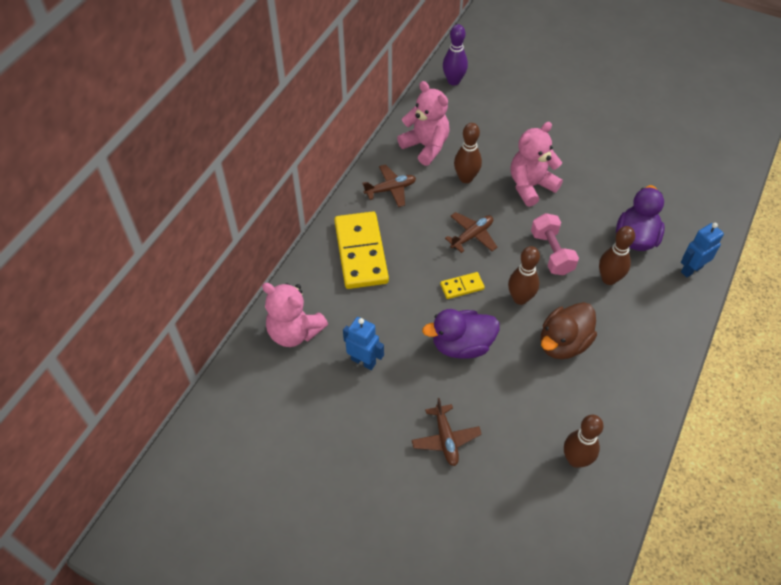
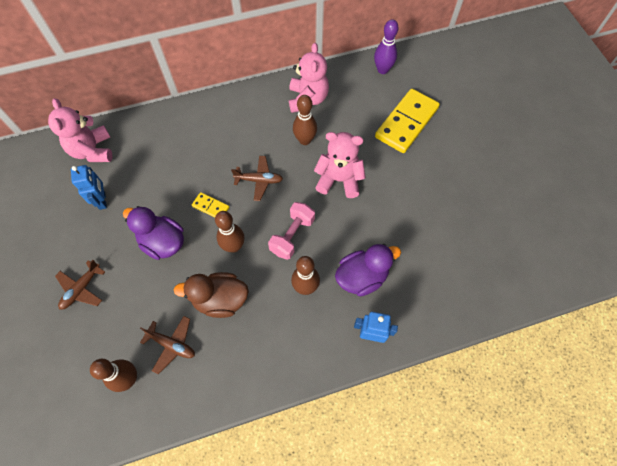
camera: 45 degrees right, 10 degrees up
yellow domino [334,211,389,289] -> yellow domino moved to [375,89,440,153]
brown plane [362,164,416,207] -> brown plane moved to [140,316,195,374]

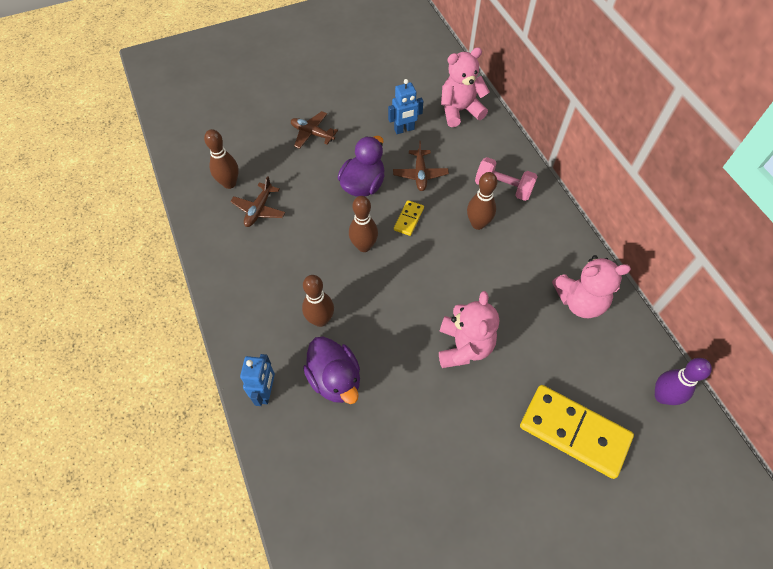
camera: 85 degrees right, 5 degrees down
brown duck [174,272,249,318] -> none
brown plane [231,156,283,201] -> brown plane moved to [393,141,449,191]
pink dumbbell [268,202,315,260] -> pink dumbbell moved to [475,157,538,201]
brown bowling pin [293,95,317,145] -> brown bowling pin moved to [467,172,497,230]

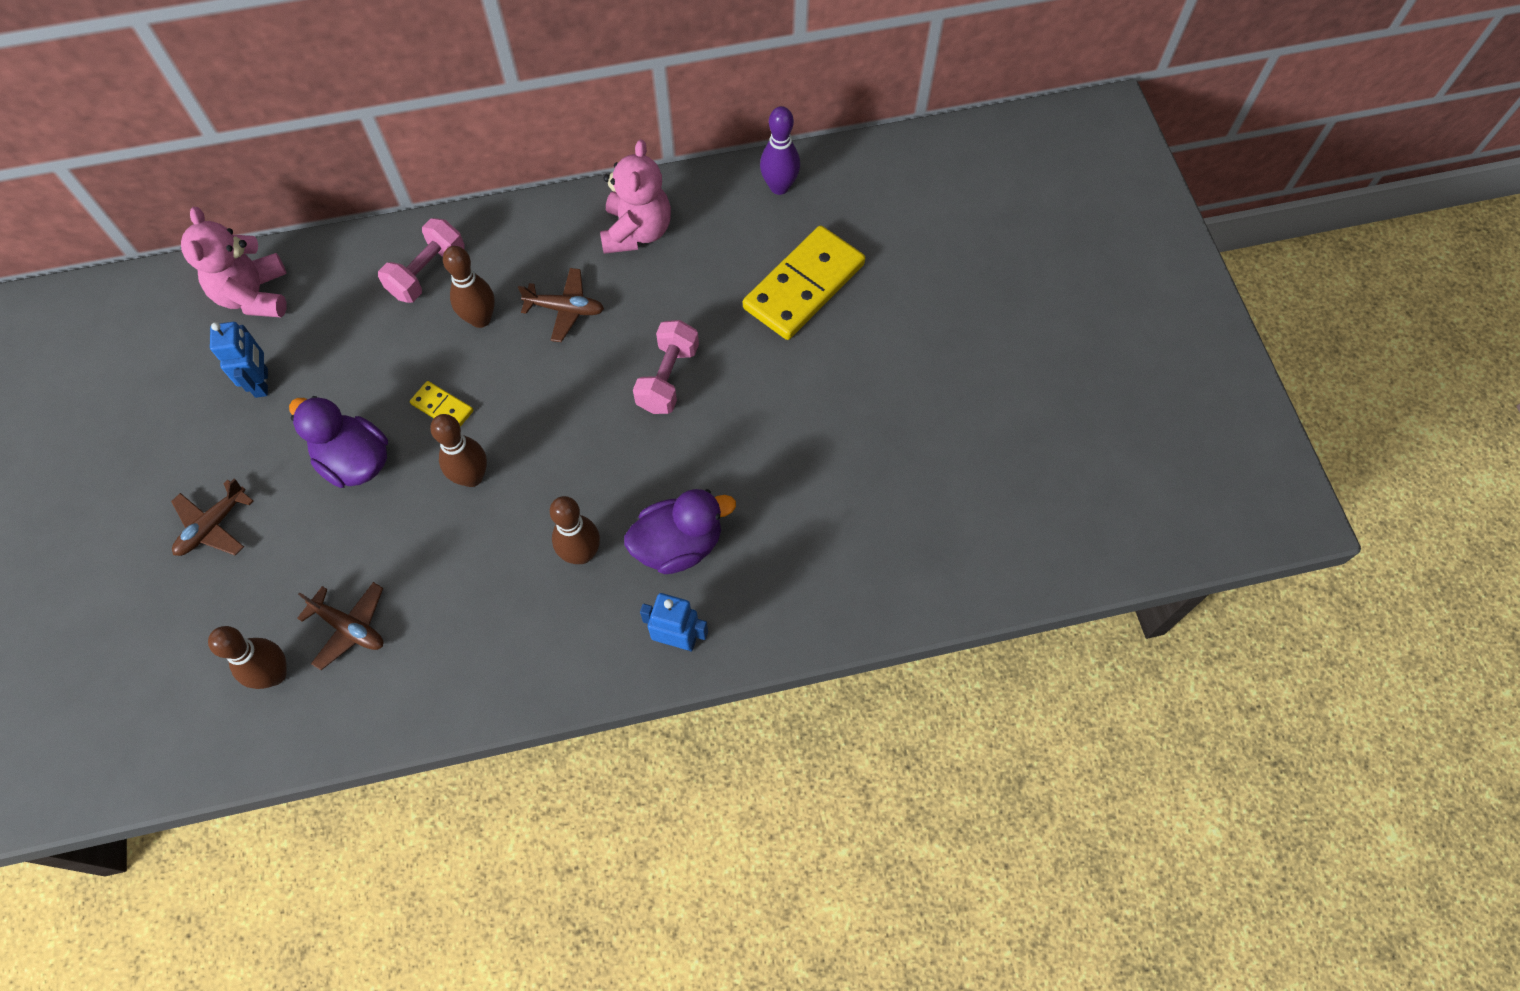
camera: 80 degrees left, 5 degrees up
brown plane [393,141,449,191] -> brown plane moved to [518,268,604,342]
pink teddy bear [439,291,499,368] -> pink dumbbell [633,320,699,414]

